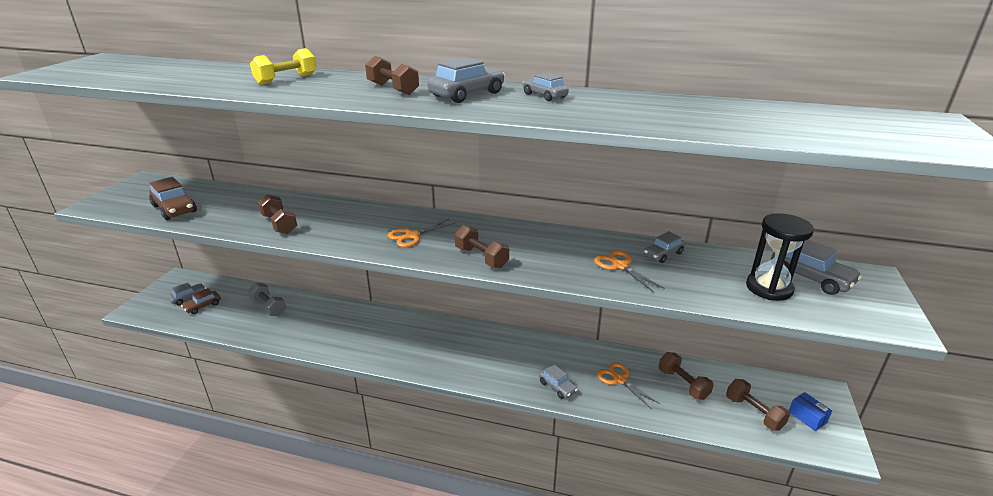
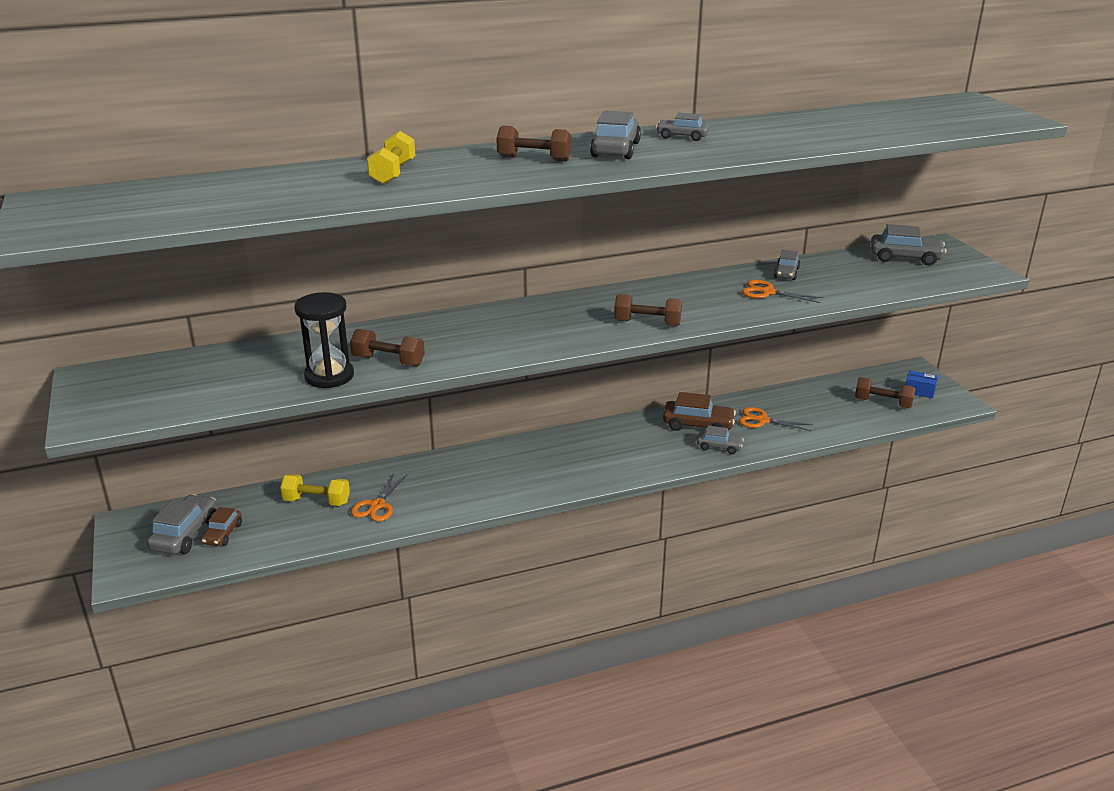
camera: 35 degrees left, 0 degrees up
brown car [149,177,197,220] -> brown car moved to [663,392,736,431]
grey car [168,283,206,305] -> grey car [147,494,217,554], size x1.61
grey dumbbell [248,283,286,316] -> yellow dumbbell [280,474,350,506]
orange scissors [388,219,455,247] -> orange scissors moved to [351,473,407,522]
brown dumbbell [659,352,714,400] -> none
black hourglass [746,213,814,301] -> black hourglass moved to [294,292,354,388]

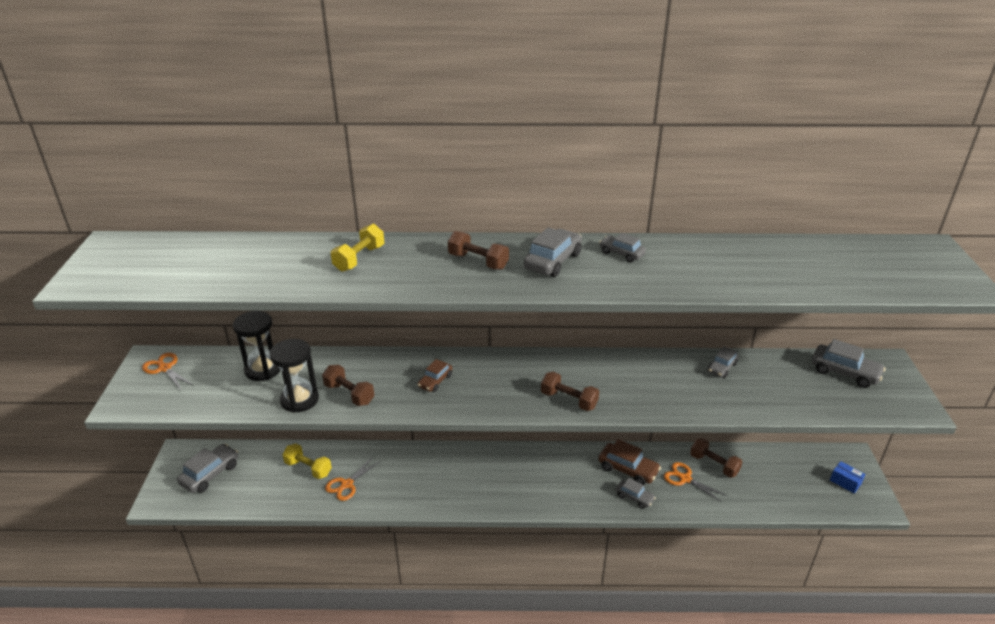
camera: 20 degrees right, 5 degrees up
brown car [201,507,242,546] -> brown car moved to [417,359,452,392]
orange scissors [742,280,823,303] -> orange scissors moved to [142,352,194,390]
brown dumbbell [855,377,915,408] -> brown dumbbell moved to [690,438,742,478]
none -> black hourglass [233,311,280,381]

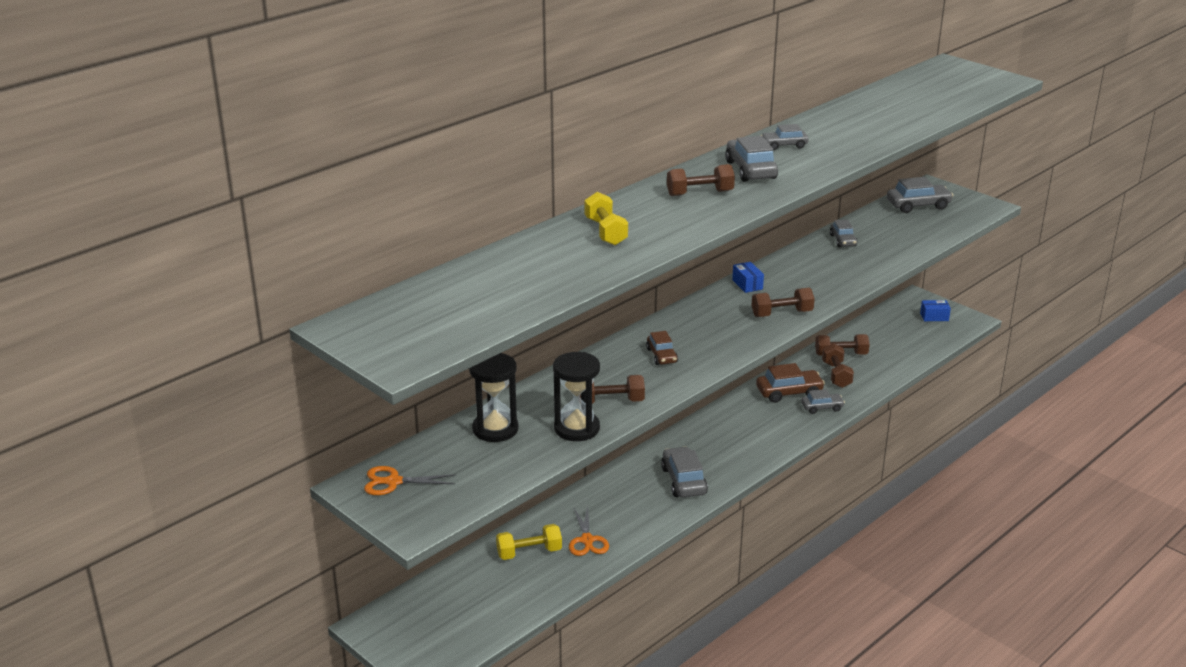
camera: 45 degrees left, 5 degrees down
grey car [177,444,238,493] -> grey car moved to [661,446,708,497]
orange scissors [664,462,727,502] -> brown dumbbell [822,343,854,388]
none -> blue box [732,262,764,293]

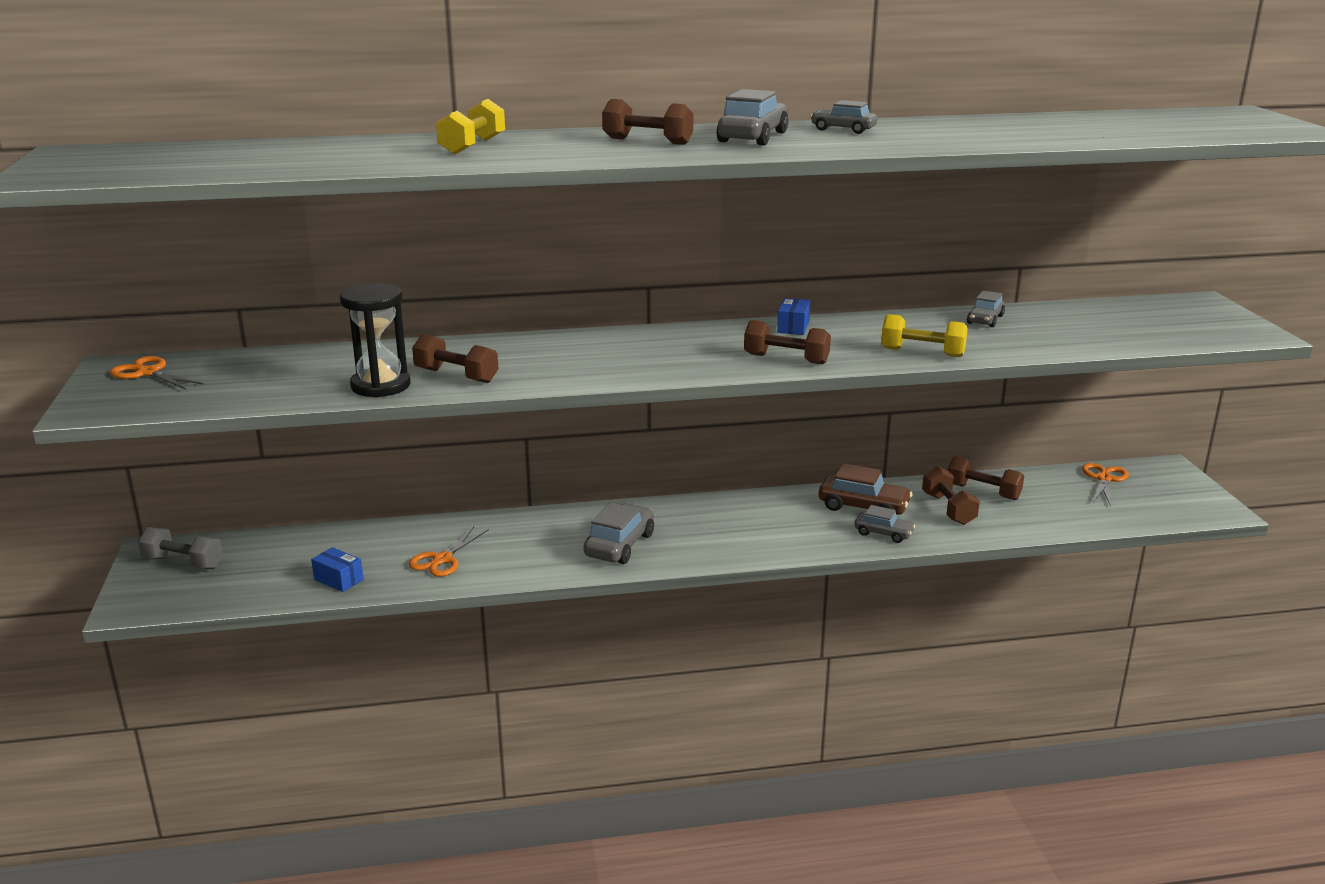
camera: 35 degrees right, 5 degrees down
black hourglass [469,353,519,442] -> none
yellow dumbbell [496,524,562,560] -> yellow dumbbell moved to [881,314,968,357]
brown car [646,331,678,365] -> none
brown dumbbell [822,343,854,388] -> brown dumbbell turned 45 degrees counterclockwise [922,466,980,525]
grey car [887,177,954,213] -> none
blue box [920,300,951,321] -> blue box moved to [311,547,364,592]
none -> grey dumbbell [138,527,223,569]
none -> orange scissors [1082,463,1129,506]

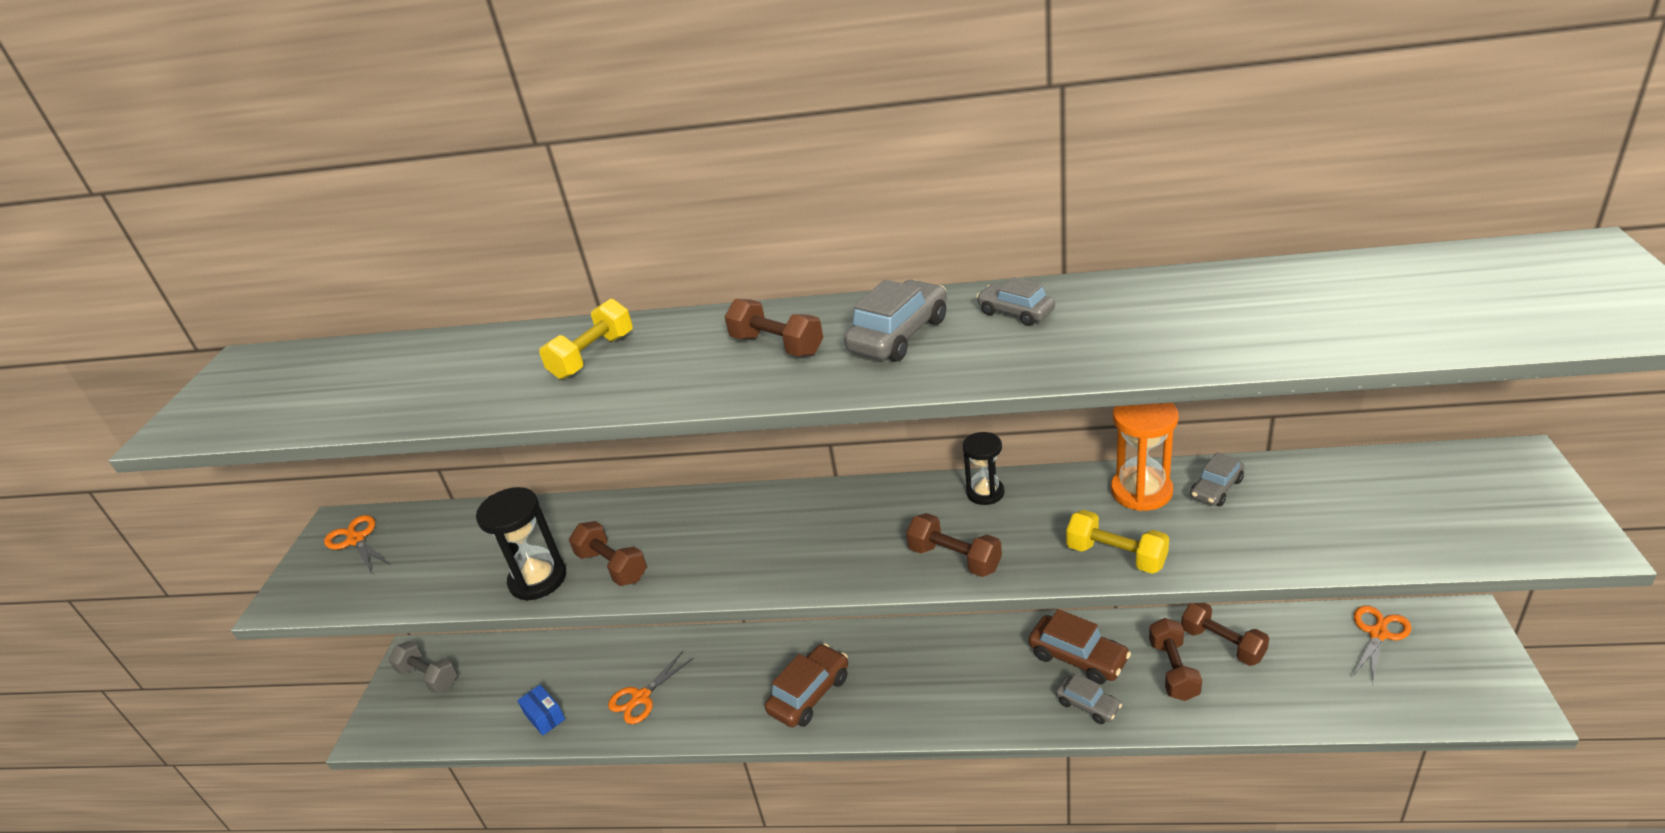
camera: 20 degrees right, 10 degrees up
grey car [583,503,654,564] -> brown car [765,643,848,727]
blue box [777,298,810,335] -> black hourglass [963,432,1005,505]
none -> orange hourglass [1111,403,1179,511]

